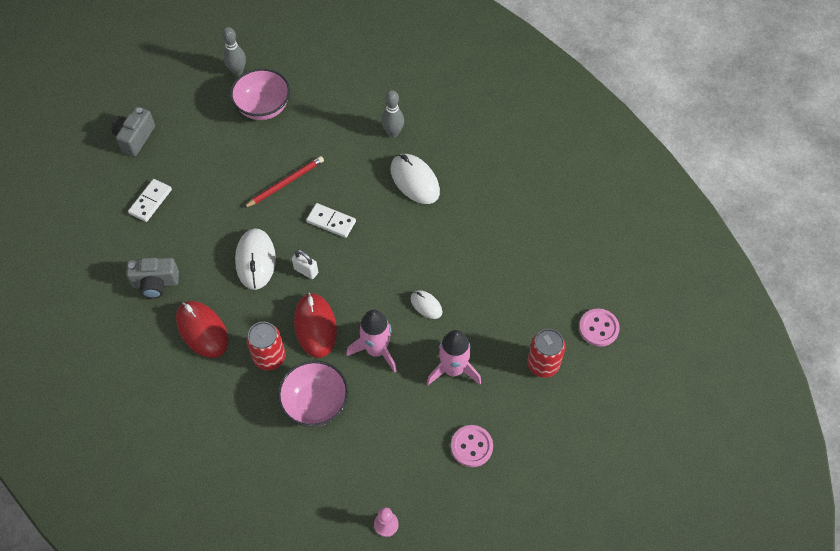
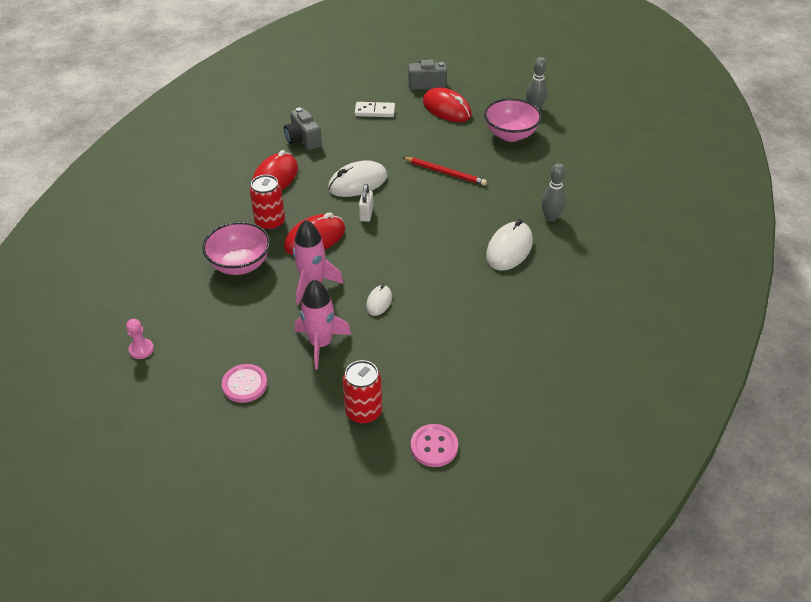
camera: 65 degrees right, 15 degrees down
white domino [306,203,356,238] -> none
none -> red mouse [423,87,472,122]

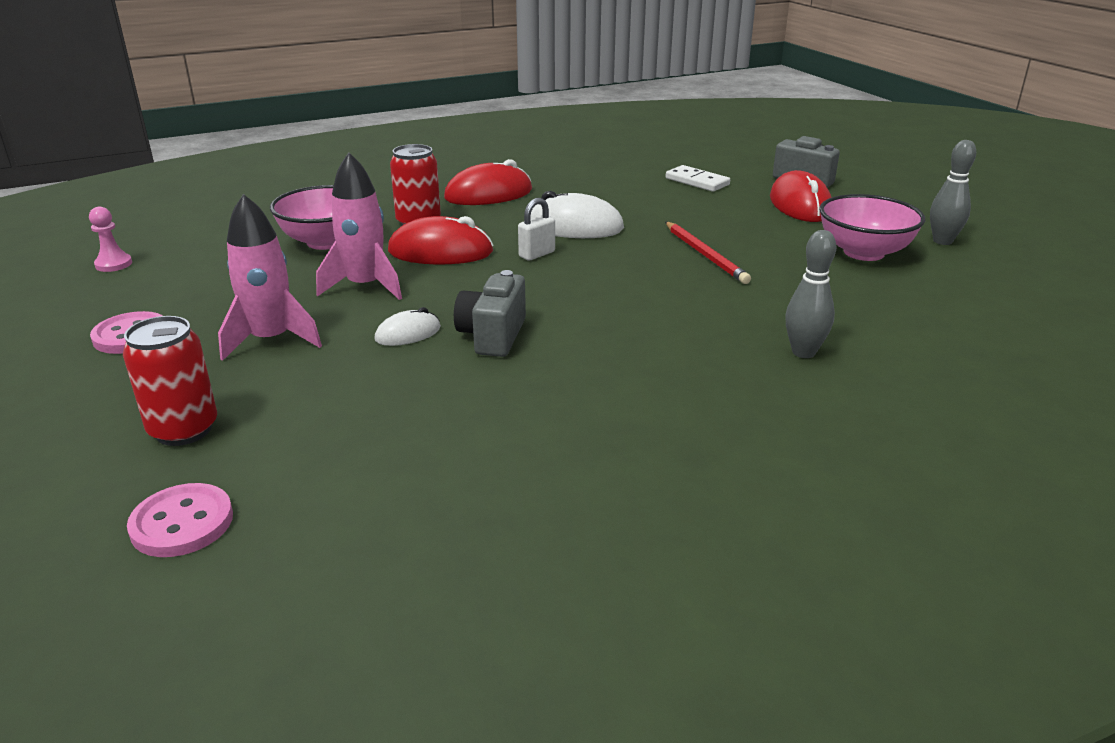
camera: 40 degrees right, 15 degrees down
grey camera [284,107,322,150] -> grey camera moved to [454,270,526,357]
white mouse [486,219,533,271] -> none

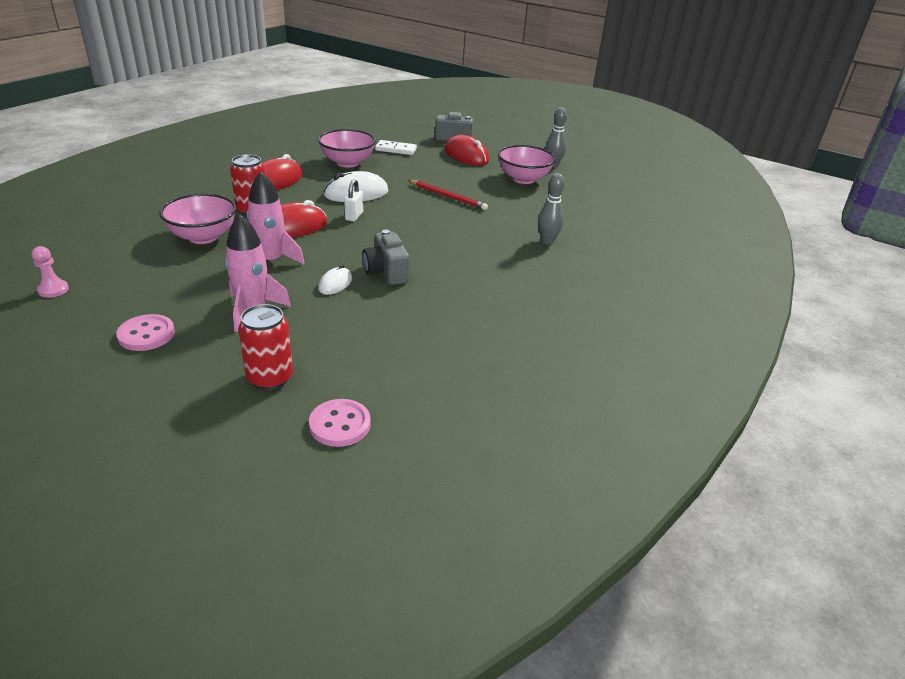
camera: 35 degrees left, 5 degrees up
none -> pink bowl [318,129,376,168]

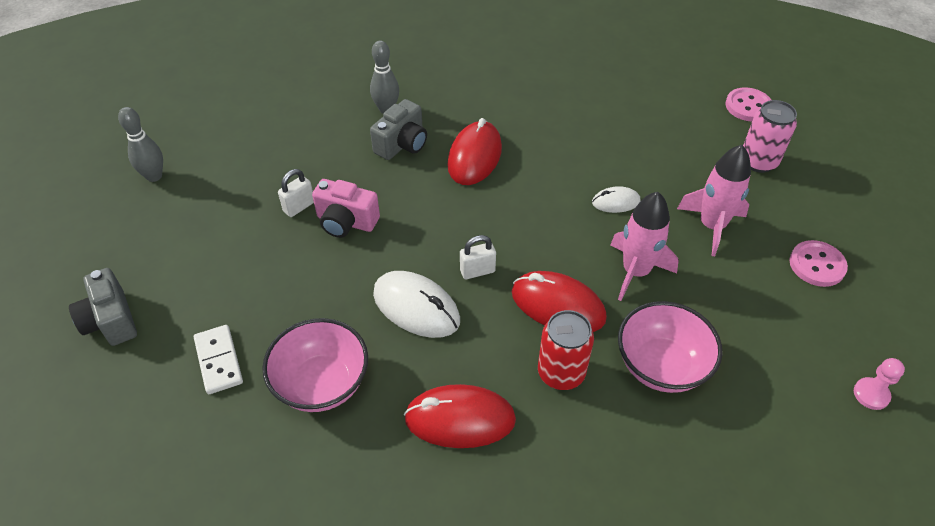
camera: 120 degrees left, 15 degrees up
red can [238,304,293,390] -> pink can [743,100,797,173]
grey camera [362,230,409,285] -> grey camera moved to [370,99,427,160]
red pencil [408,180,488,210] -> pink camera [312,179,380,238]
red mouse [445,135,490,166] -> red mouse moved to [447,118,502,185]
pink bowl [498,145,556,184] -> none
none -> white padlock [278,169,314,217]

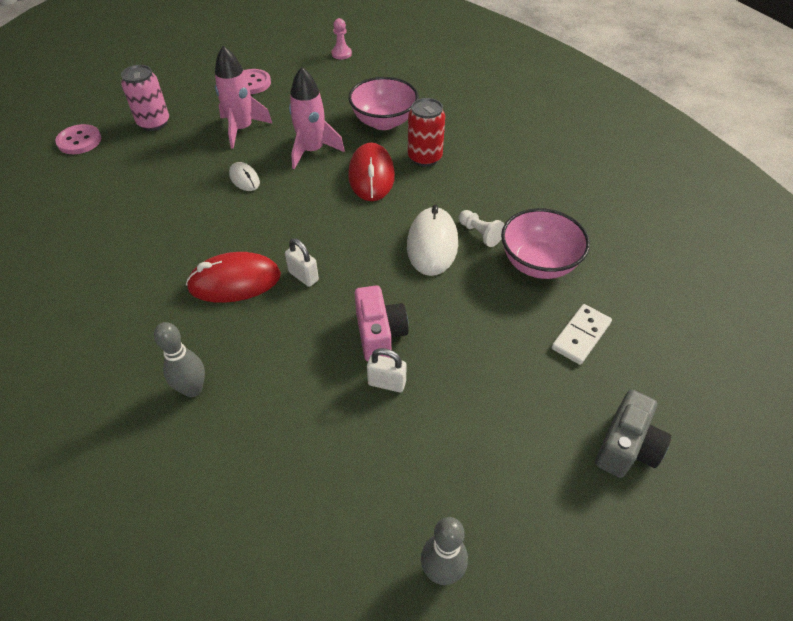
camera: 120 degrees left, 0 degrees up
grey camera [370,99,427,160] -> none
red mouse [404,384,516,448] -> none
white padlock [460,235,496,279] -> white padlock moved to [285,238,319,287]
none -> white pawn [459,210,504,247]

